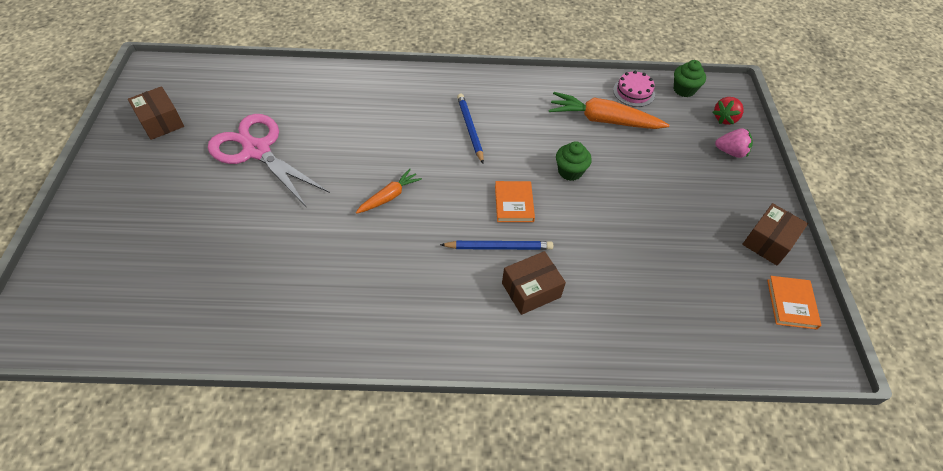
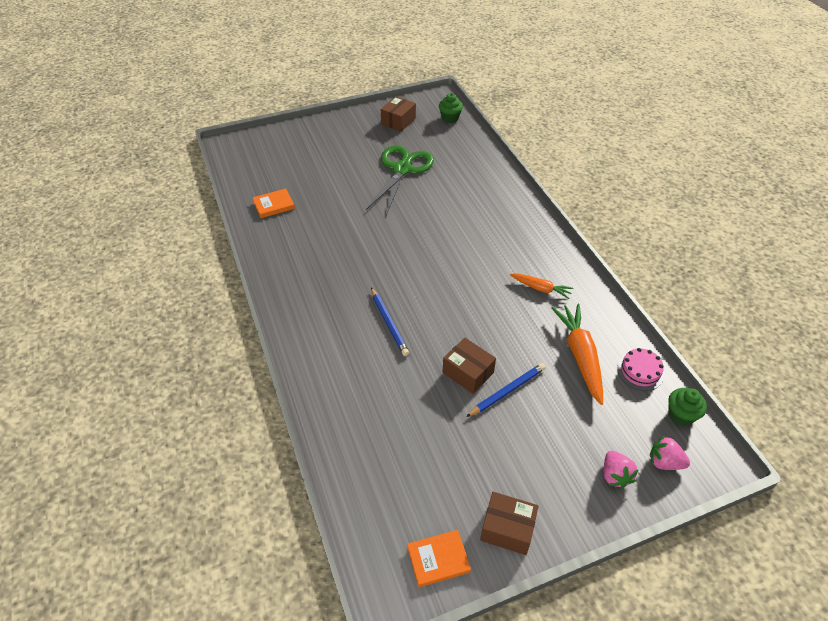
camera: 70 degrees right, 5 degrees down
pink scissors [208,114,330,208] -> green scissors [366,145,434,215]
orange carrot [356,169,422,214] -> orange carrot moved to [510,273,573,299]
blue pencil [457,94,484,163] -> blue pencil moved to [466,363,546,417]
orange book [495,181,535,222] -> orange book moved to [253,189,295,218]
brown box [502,251,566,315] -> brown box moved to [442,338,496,394]
green cupcake [556,141,592,181] -> green cupcake moved to [439,93,463,123]
red strawberry [712,97,744,125] -> pink strawberry [650,436,690,470]

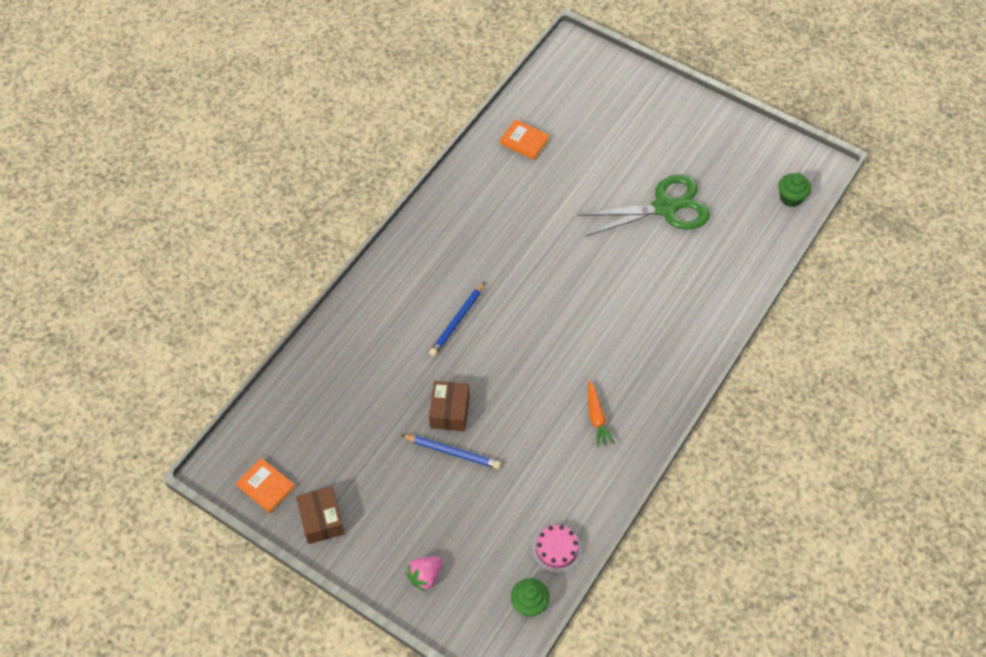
camera: 55 degrees right, 10 degrees up
brown box [381,96,416,132] -> none
orange carrot [551,304,603,405] -> none
pink strawberry [650,436,690,470] -> none

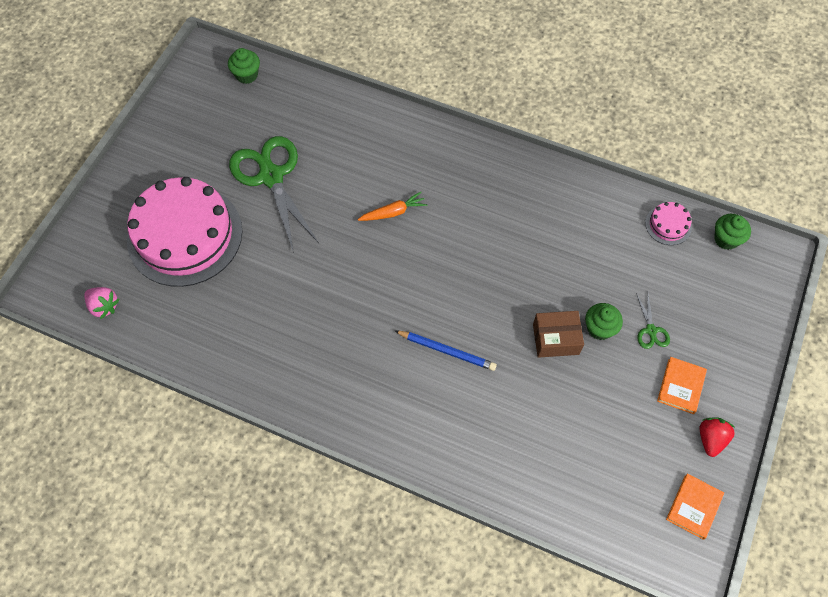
camera: 100 degrees left, 5 degrees up
brown box [296,486,345,544] -> red strawberry [699,417,735,457]
blue pencil [401,435,501,469] -> green cupcake [585,303,623,340]
pink strawberry [406,556,442,591] -> pink strawberry moved to [84,287,120,319]
orange book [500,119,550,160] -> orange book moved to [657,357,707,414]
orange carrot [588,381,615,447] -> orange carrot moved to [358,192,427,221]
none -> pink cake [127,177,242,287]
none -> green scissors [636,293,670,349]

